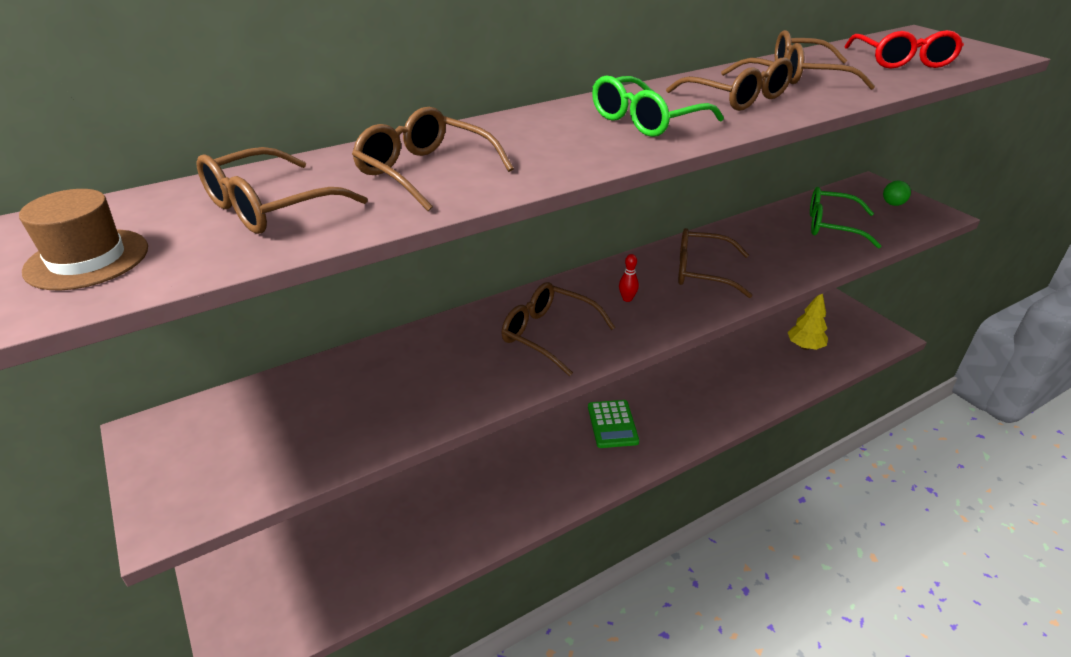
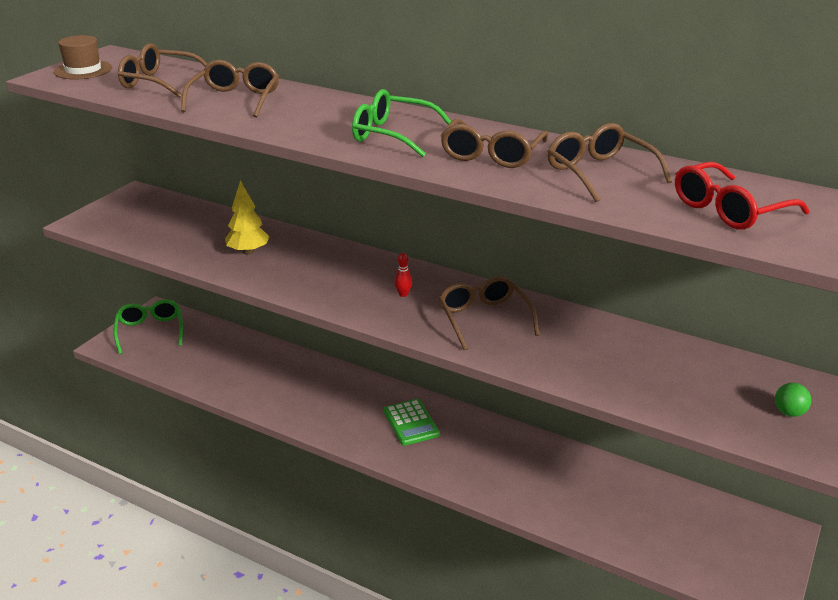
camera: 60 degrees right, 5 degrees down
brown glasses [501,282,616,376] -> none
green calculator [588,400,639,448] -> green calculator turned 75 degrees counterclockwise [383,399,440,446]
yellow tree [788,294,828,350] -> yellow tree moved to [225,181,270,255]
green glasses [810,187,882,249] -> green glasses moved to [114,299,183,354]

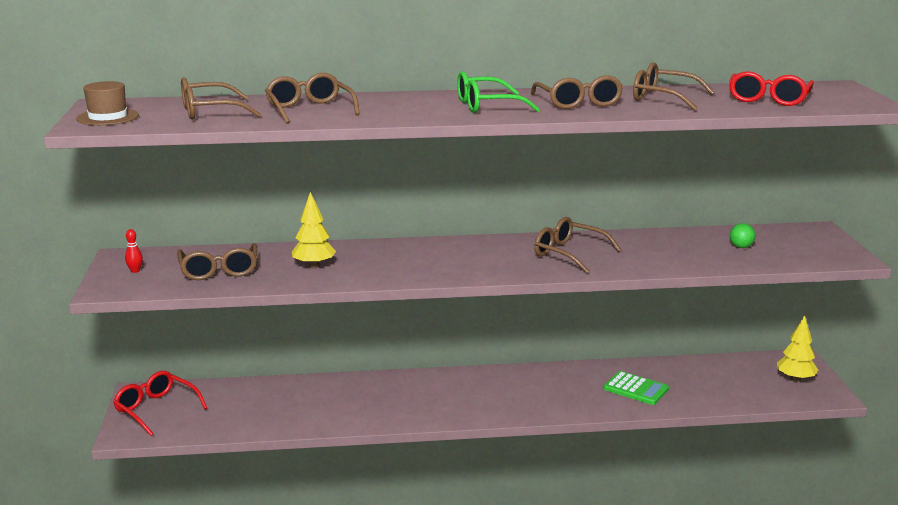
camera: 35 degrees left, 10 degrees down
green glasses [114,299,183,354] -> red glasses [113,371,207,436]
green calculator [383,399,440,446] -> green calculator moved to [603,371,669,405]
red bowling pin [394,253,412,297] -> red bowling pin moved to [125,229,143,273]
green ball [775,383,811,417] -> green ball moved to [730,223,756,248]
none -> brown glasses [177,243,257,280]
none -> yellow tree [777,315,818,382]

